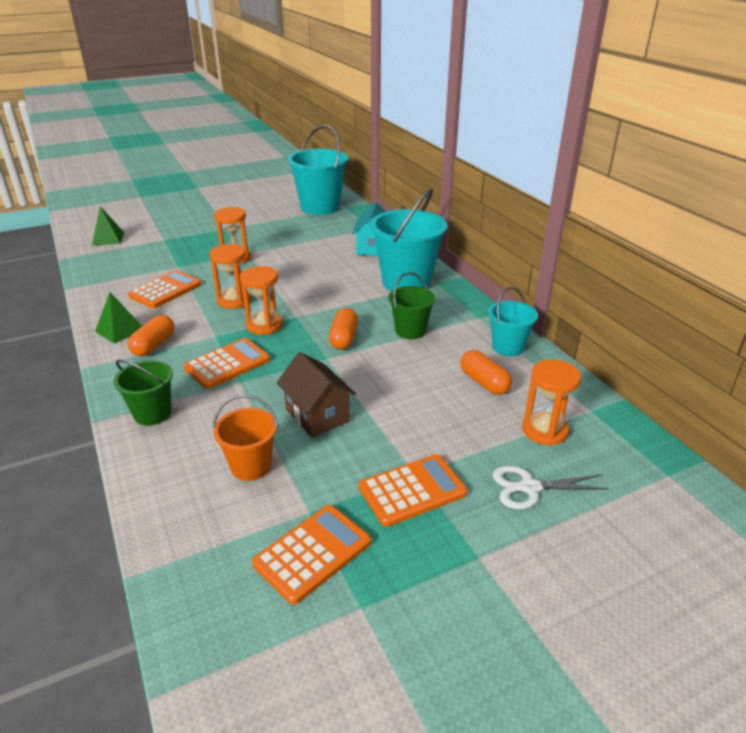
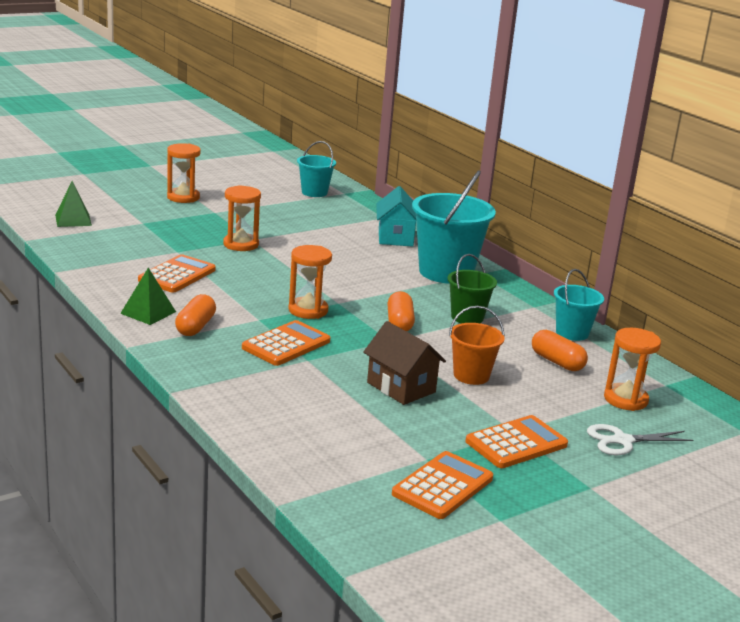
camera: 10 degrees left, 10 degrees down
green bucket [113,359,173,426] -> none
orange hourglass [209,244,251,309] -> orange hourglass moved to [167,143,201,203]
orange bucket [213,395,278,481] -> orange bucket moved to [449,306,505,385]
turquoise bucket [287,125,348,215] -> turquoise bucket [297,141,336,197], size x0.55

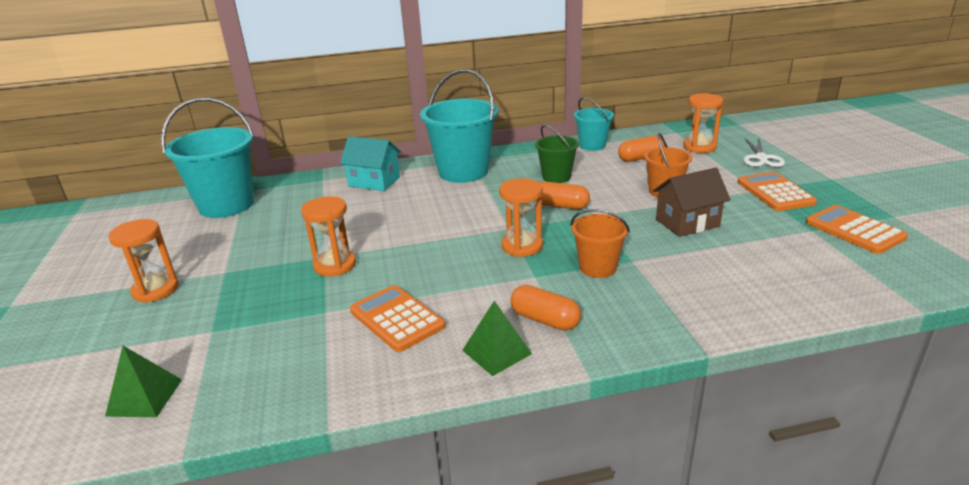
camera: 65 degrees left, 5 degrees up
orange calculator [242,320,330,366] -> orange bucket [571,209,630,278]
turquoise bucket [297,141,336,197] -> turquoise bucket [161,98,254,218], size x1.82

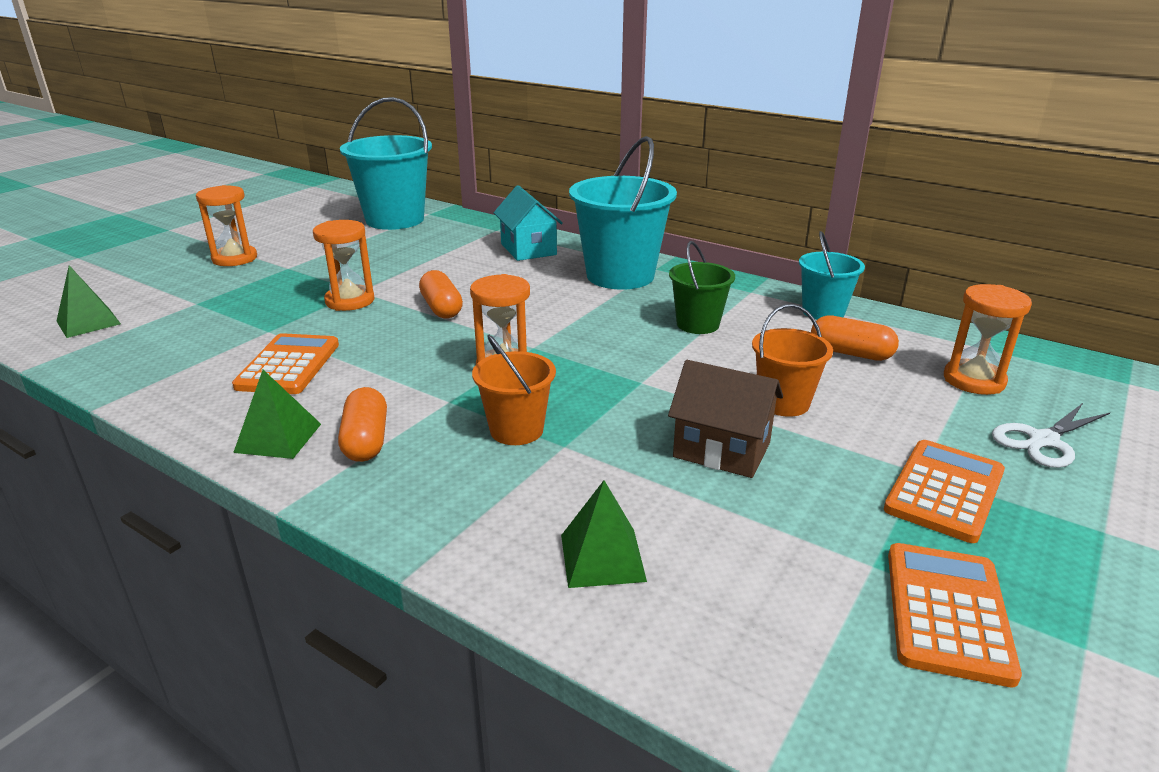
camera: 45 degrees right, 0 degrees up
orange capsule [541,182,590,209] -> orange capsule moved to [419,270,463,319]
none -> green pyramid [561,480,647,588]

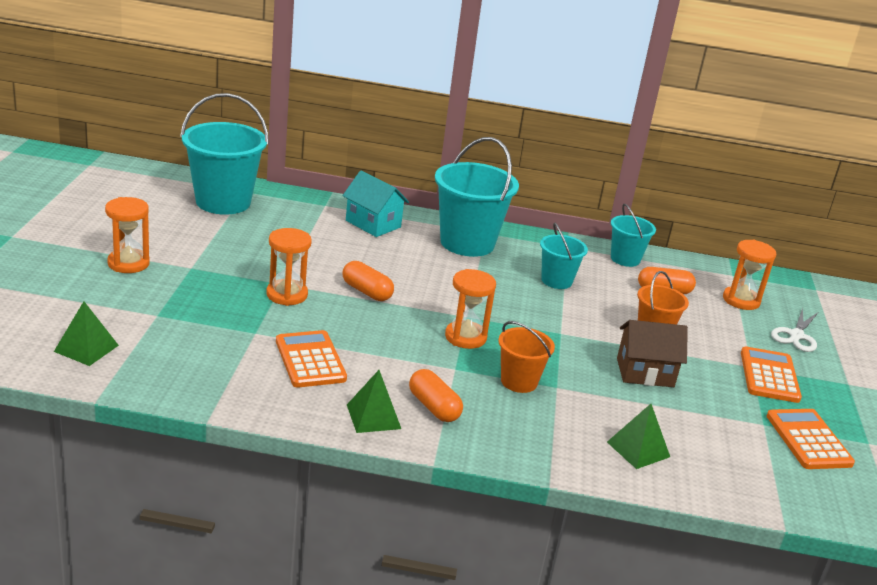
camera: 30 degrees left, 0 degrees up
green bucket [669,241,735,334] -> turquoise bucket [540,222,588,289]

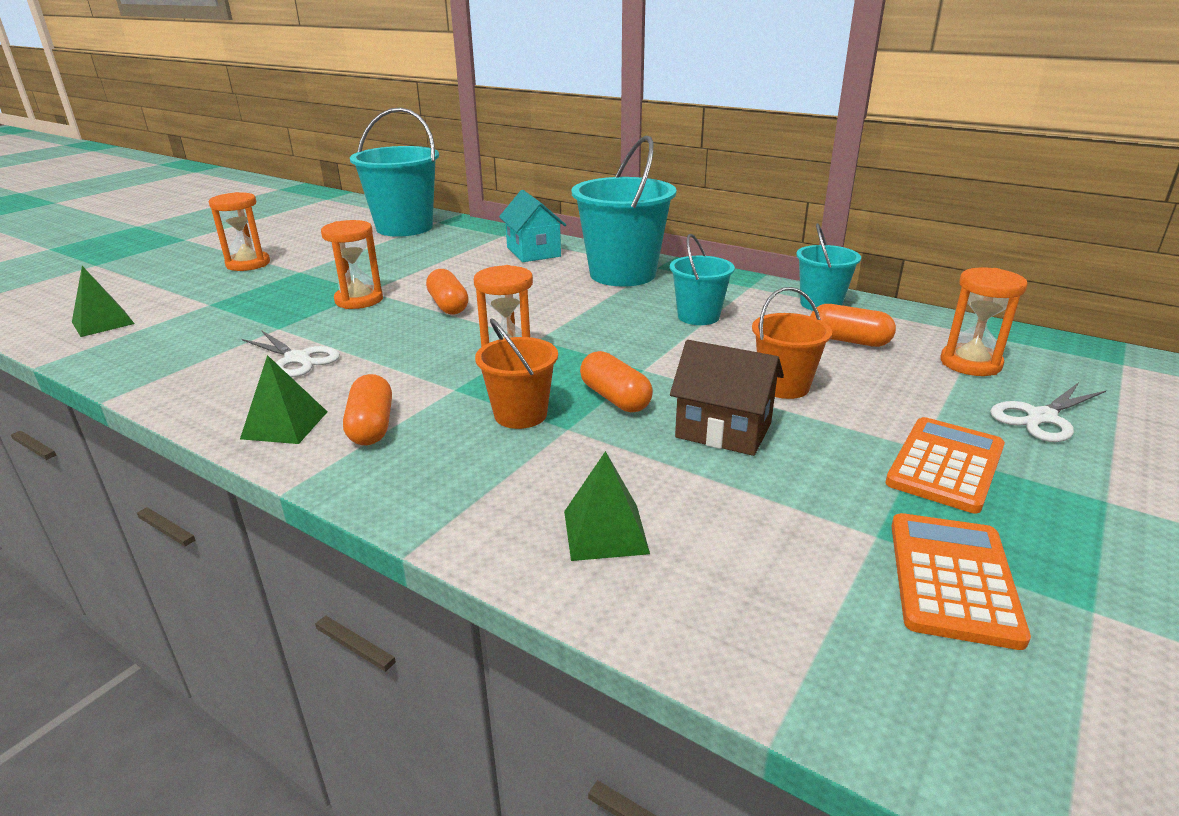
camera: 30 degrees right, 0 degrees up
orange calculator [276,330,347,388] -> white scissors [242,330,340,377]
none -> orange capsule [580,351,653,412]

